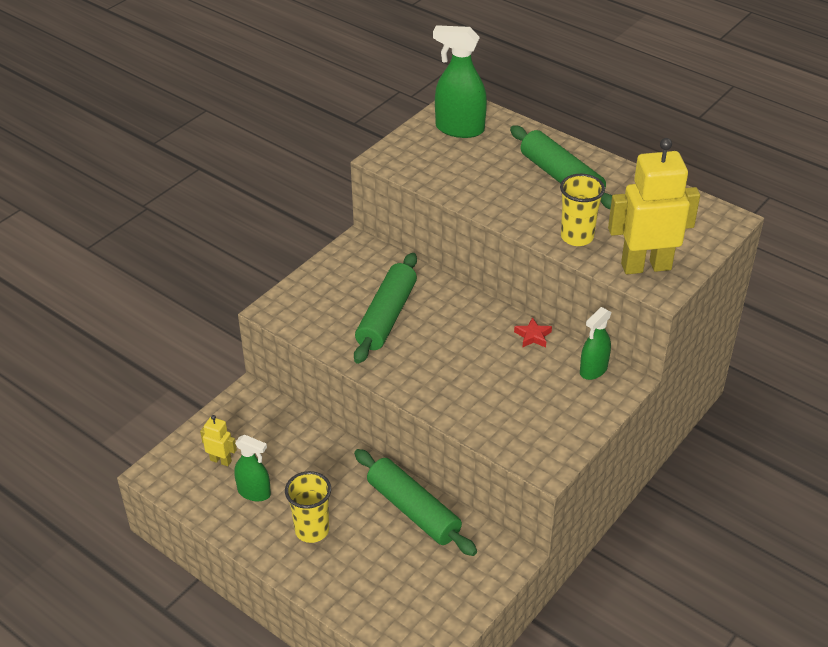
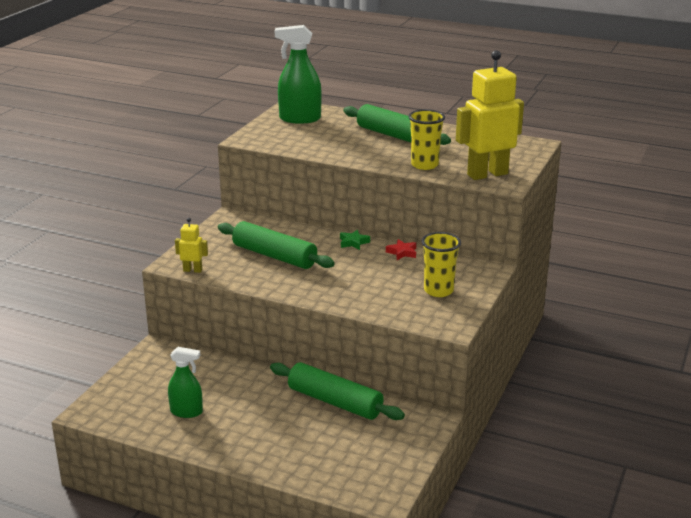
camera: 15 degrees left, 15 degrees down
yellow robot [200,415,237,466] -> yellow robot moved to [175,218,208,273]
yellow cup [285,471,331,543] -> yellow cup moved to [421,232,461,297]
green rolling pin [354,253,417,364] -> green rolling pin turned 60 degrees counterclockwise [218,221,335,269]
green spray bottle [580,307,612,380] -> none
none -> green star [340,229,370,250]

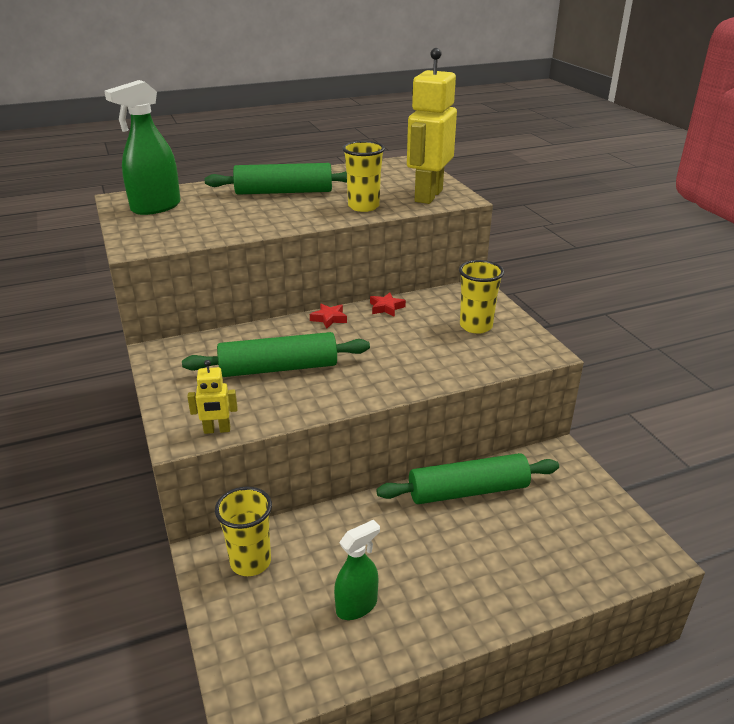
camera: 45 degrees left, 5 degrees up
yellow robot [175,218,208,273] -> yellow robot turned 150 degrees counterclockwise [187,360,238,434]
green star [340,229,370,250] -> red star [310,304,347,329]
none -> yellow cup [215,486,272,576]

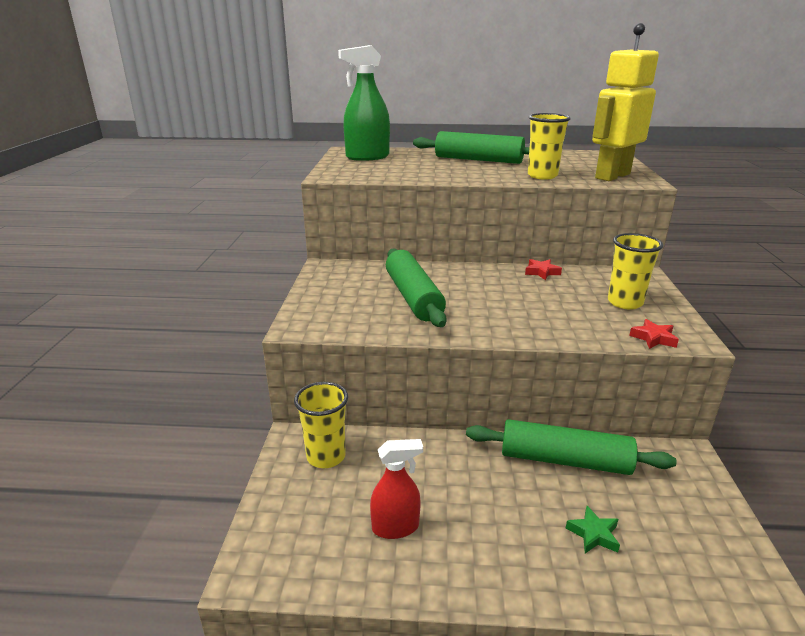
camera: 25 degrees right, 5 degrees down
green rolling pin [182,332,370,377] -> green rolling pin turned 60 degrees clockwise [386,248,447,327]
yellow robot [187,360,238,434] -> none
red star [310,304,347,329] -> red star moved to [629,319,679,349]
green spray bottle [334,520,380,620] -> red spray bottle [370,439,423,539]
none -> green star [566,506,620,553]

